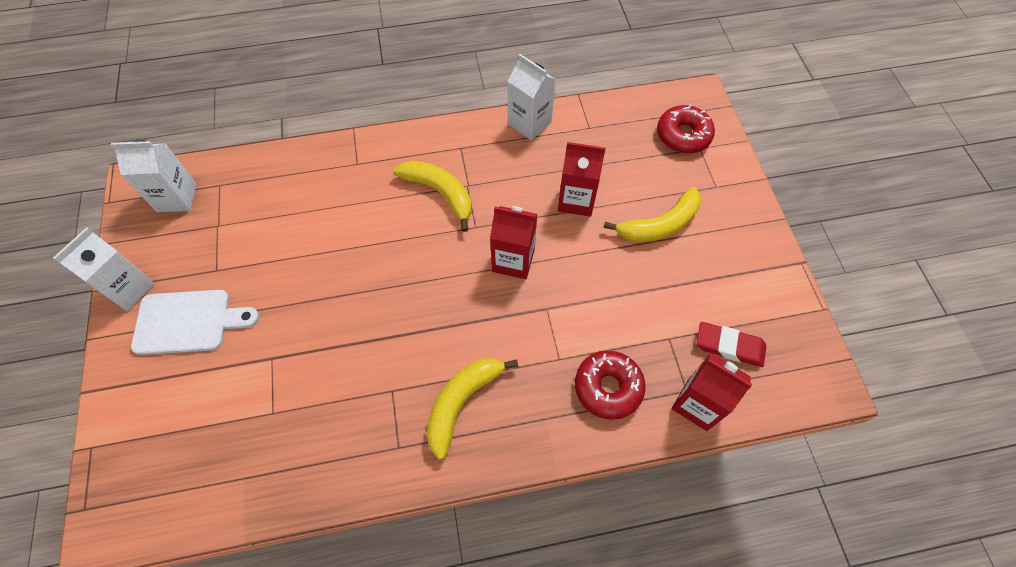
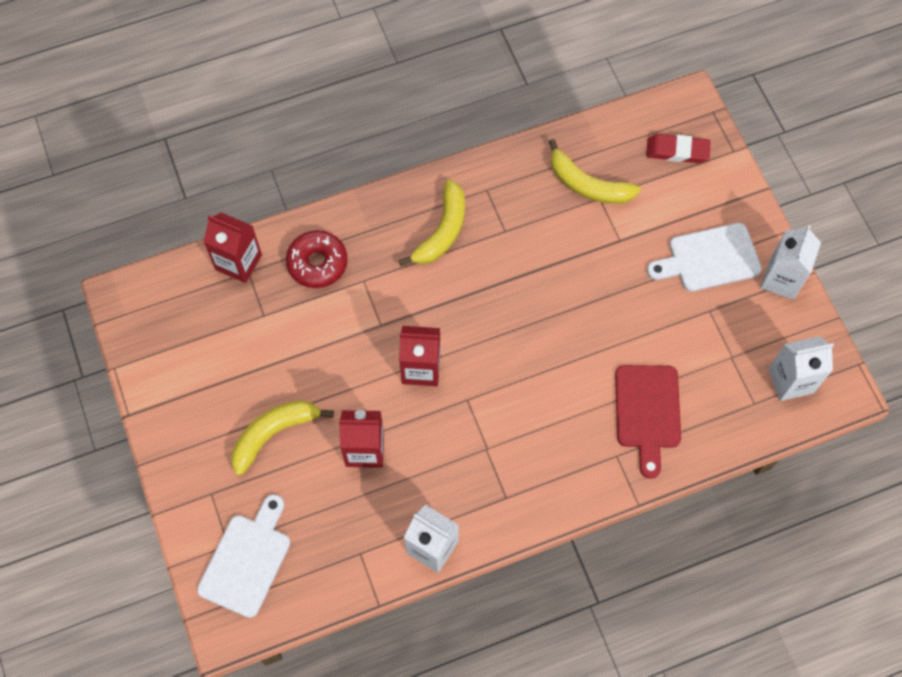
camera: 170 degrees right, 5 degrees up
yellow banana [393,160,471,232] -> yellow banana moved to [548,139,641,204]
red donut [657,105,715,153] -> white cutting board [197,494,290,618]
red eraser [697,322,766,367] -> red eraser moved to [646,134,711,163]
none -> red cutting board [615,365,681,479]

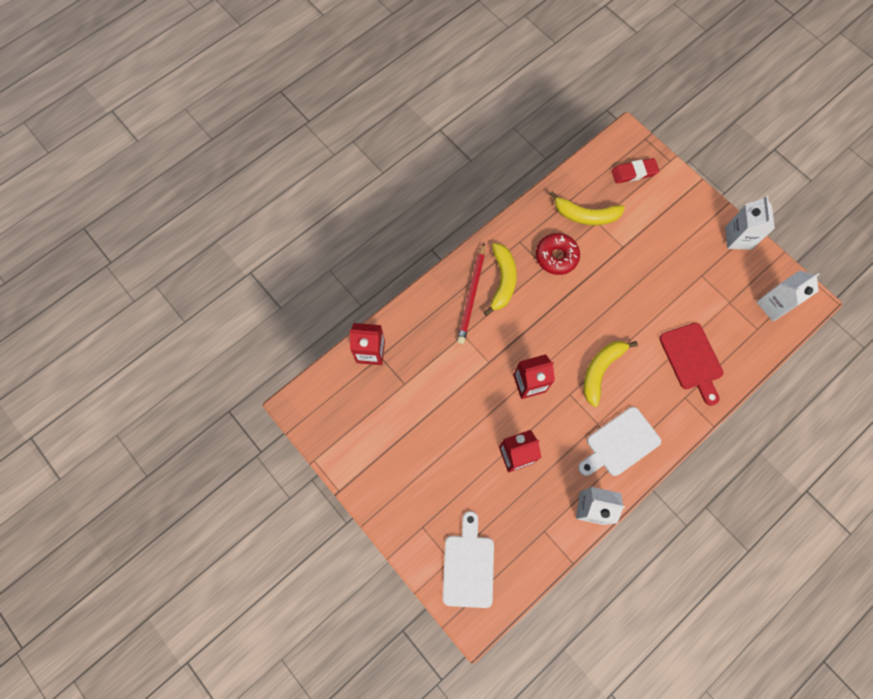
camera: 20 degrees left, 5 degrees up
yellow banana [231,400,334,476] -> yellow banana moved to [583,341,638,407]
red donut [286,230,348,288] -> red donut moved to [536,233,580,275]
white cutting board [647,223,762,292] -> white cutting board moved to [578,407,661,476]
none -> red pencil [457,243,485,344]

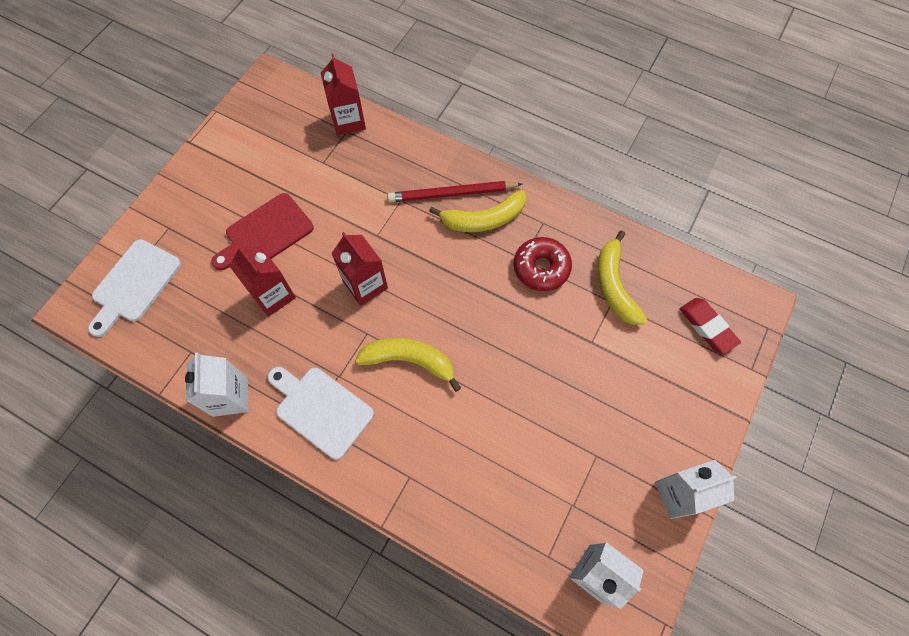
camera: 70 degrees right, 5 degrees down
white cutting board [443,511,494,608] -> white cutting board turned 135 degrees clockwise [88,239,181,337]
red cutting board [659,323,723,406] -> red cutting board moved to [211,193,314,270]

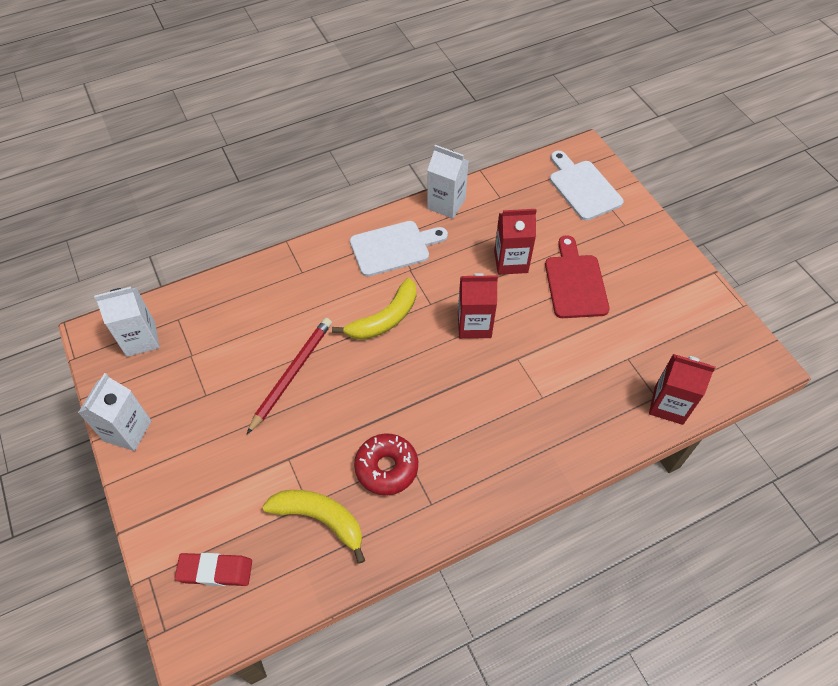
camera: 125 degrees right, 10 degrees down
red pencil [387,181,522,202] -> red pencil moved to [247,318,332,434]
yellow banana [429,190,526,232] -> none

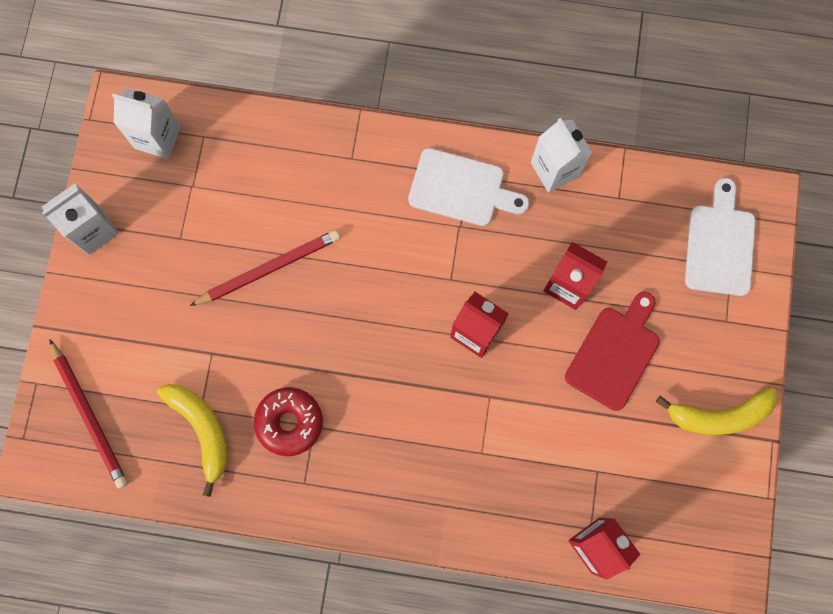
camera: 35 degrees right, 20 degrees up
red eraser [175,553,252,586] -> red pencil [49,339,128,489]
yellow banana [332,278,416,340] -> yellow banana moved to [656,387,777,435]

